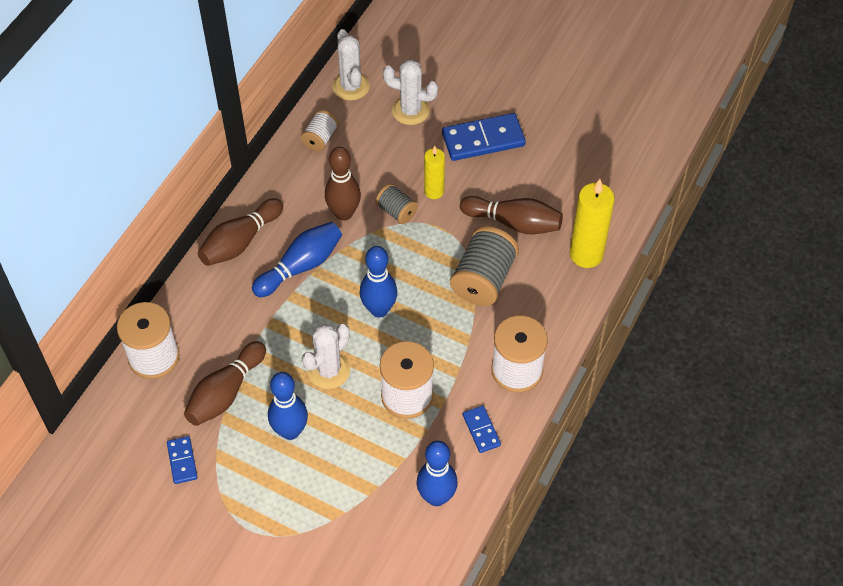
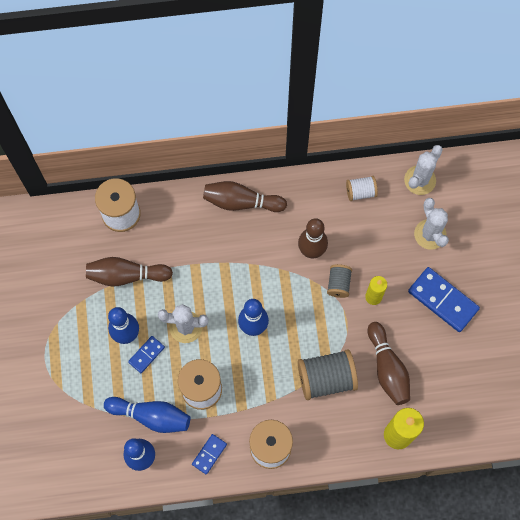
camera: 55 degrees right, 15 degrees up
blue domino [167,436,198,484] -> blue domino moved to [128,336,165,373]
blue bowling pin [252,222,342,297] -> blue bowling pin moved to [104,397,190,433]

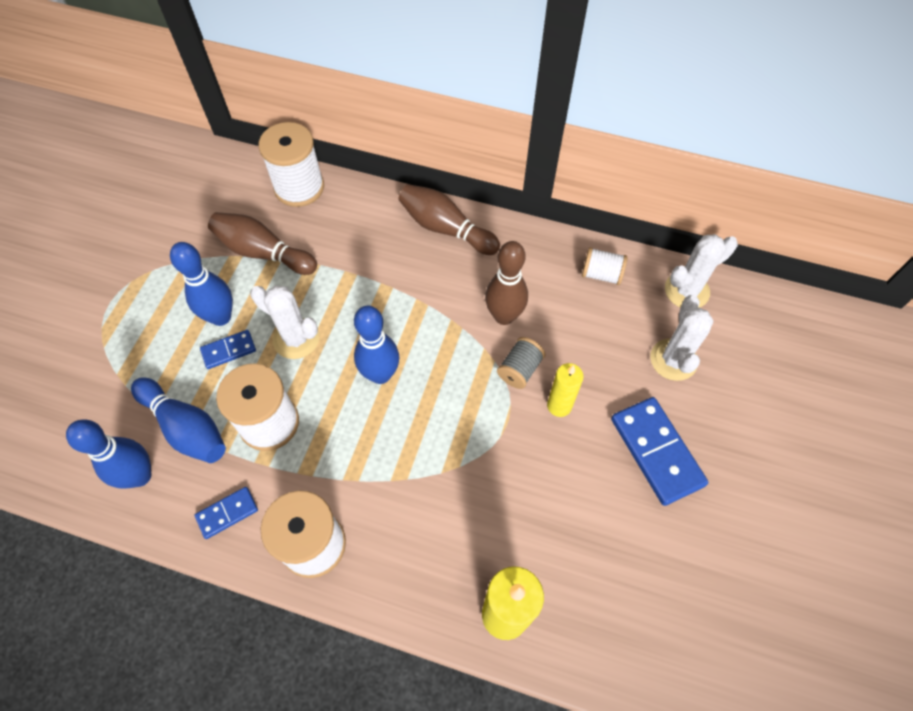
camera: 25 degrees right, 10 degrees down
grey spool [298,349,358,400] -> none
brown bowling pin [368,322,410,405] -> none

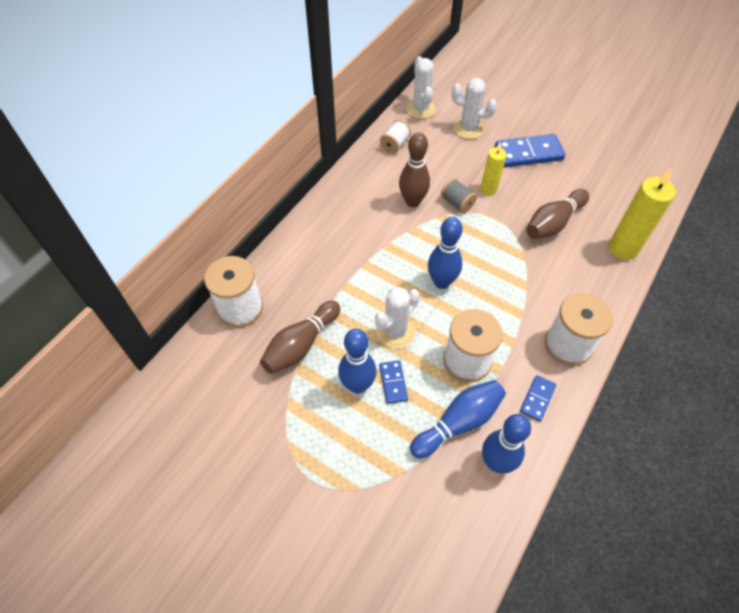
camera: 75 degrees left, 5 degrees down
blue domino [195,487,258,539] -> blue domino turned 45 degrees clockwise [520,375,556,421]
brown bowling pin [398,184,500,255] -> brown bowling pin moved to [526,189,589,239]

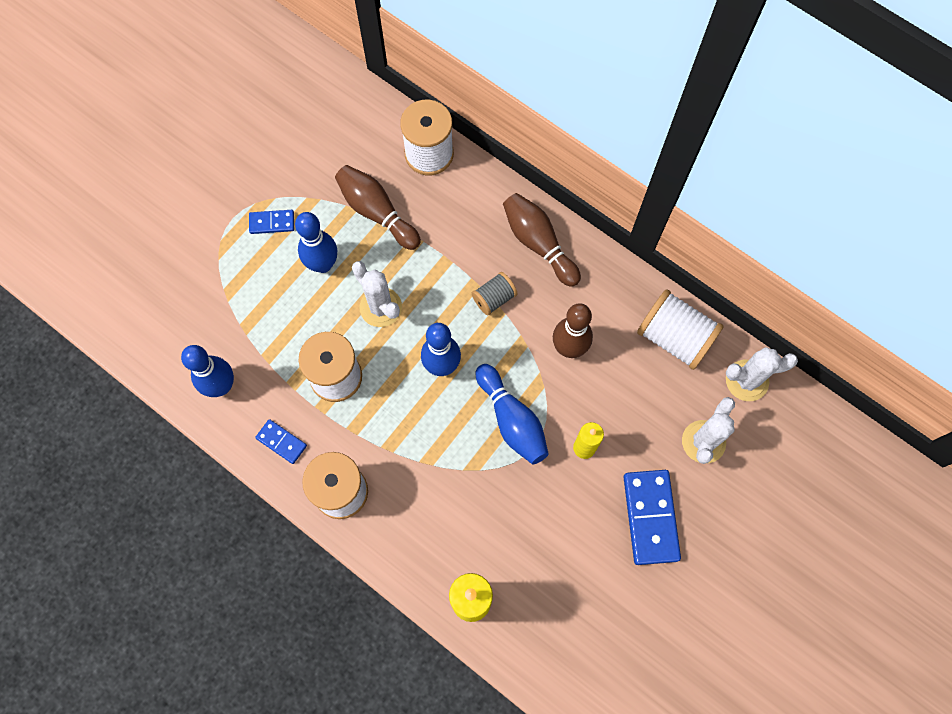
camera: 95 degrees right, 15 degrees up
blue domino [379,360,408,404] -> blue domino moved to [249,210,294,234]
white spool [380,120,411,153] -> white spool [637,289,724,370], size x1.80
blue bowling pin [410,380,506,458] -> blue bowling pin moved to [476,364,549,465]
grey spool [441,178,477,213] -> grey spool moved to [472,272,518,316]
brown bowling pin [526,189,589,239] -> brown bowling pin moved to [503,193,581,287]

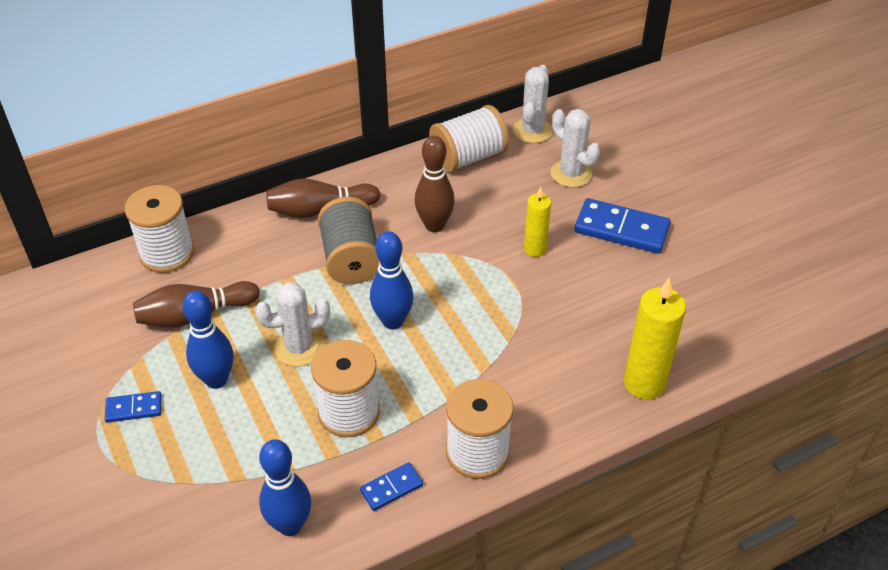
camera: 65 degrees left, 25 degrees down
blue domino [249,210,294,234] -> blue domino turned 60 degrees clockwise [104,391,162,423]
grey spool [472,272,518,316] -> grey spool [318,197,380,284], size x1.80
blue bowling pin [476,364,549,465] -> none

